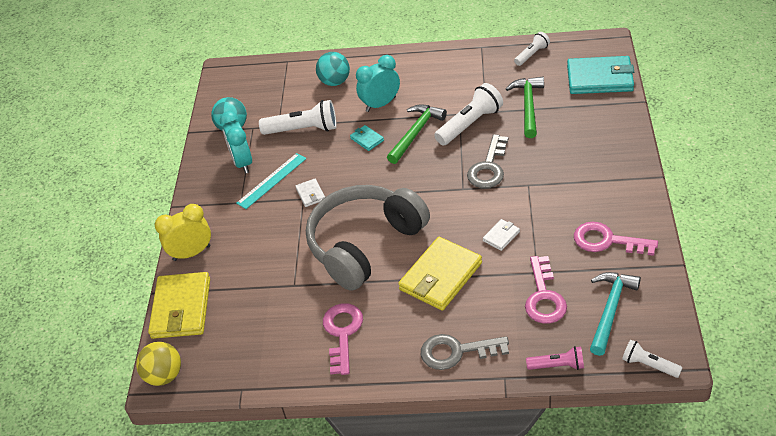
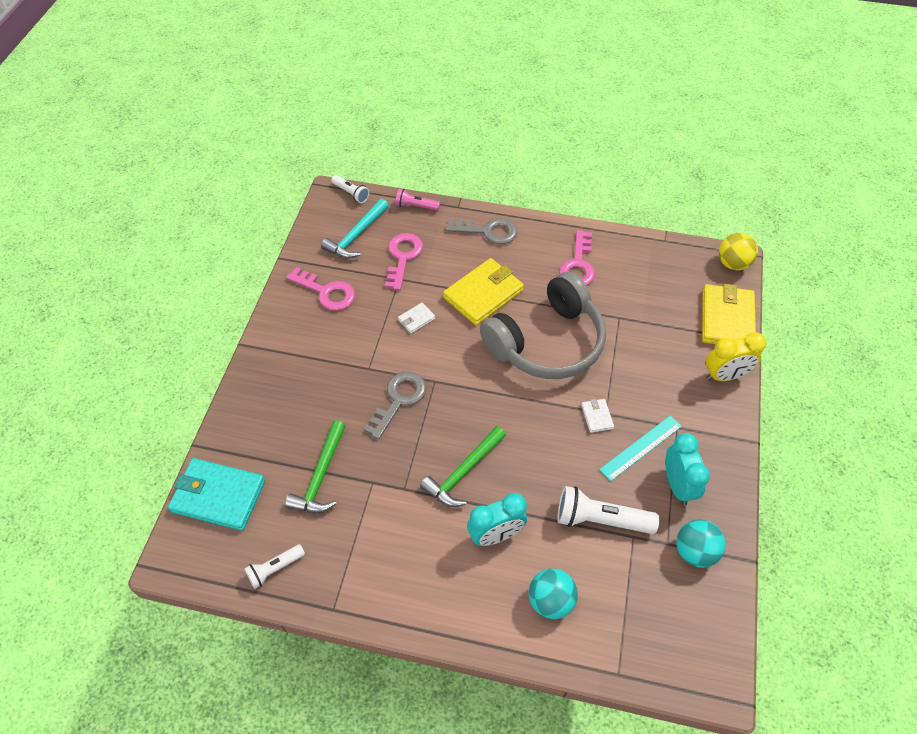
camera: 175 degrees left, 10 degrees up
turquoise wallet [350,125,384,151] -> none
white flashlight [434,83,503,145] -> none

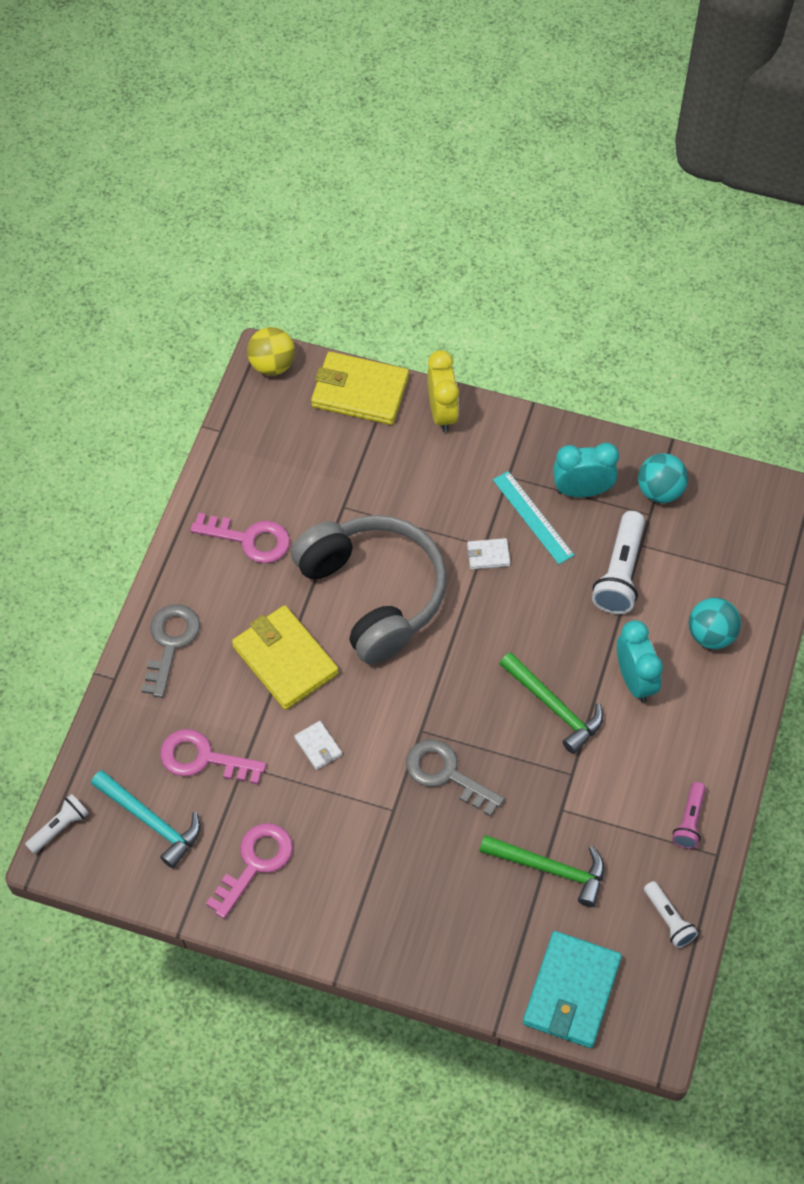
camera: 85 degrees left, 5 degrees up
pink flashlight [395,189,440,211] -> pink flashlight moved to [672,782,706,849]

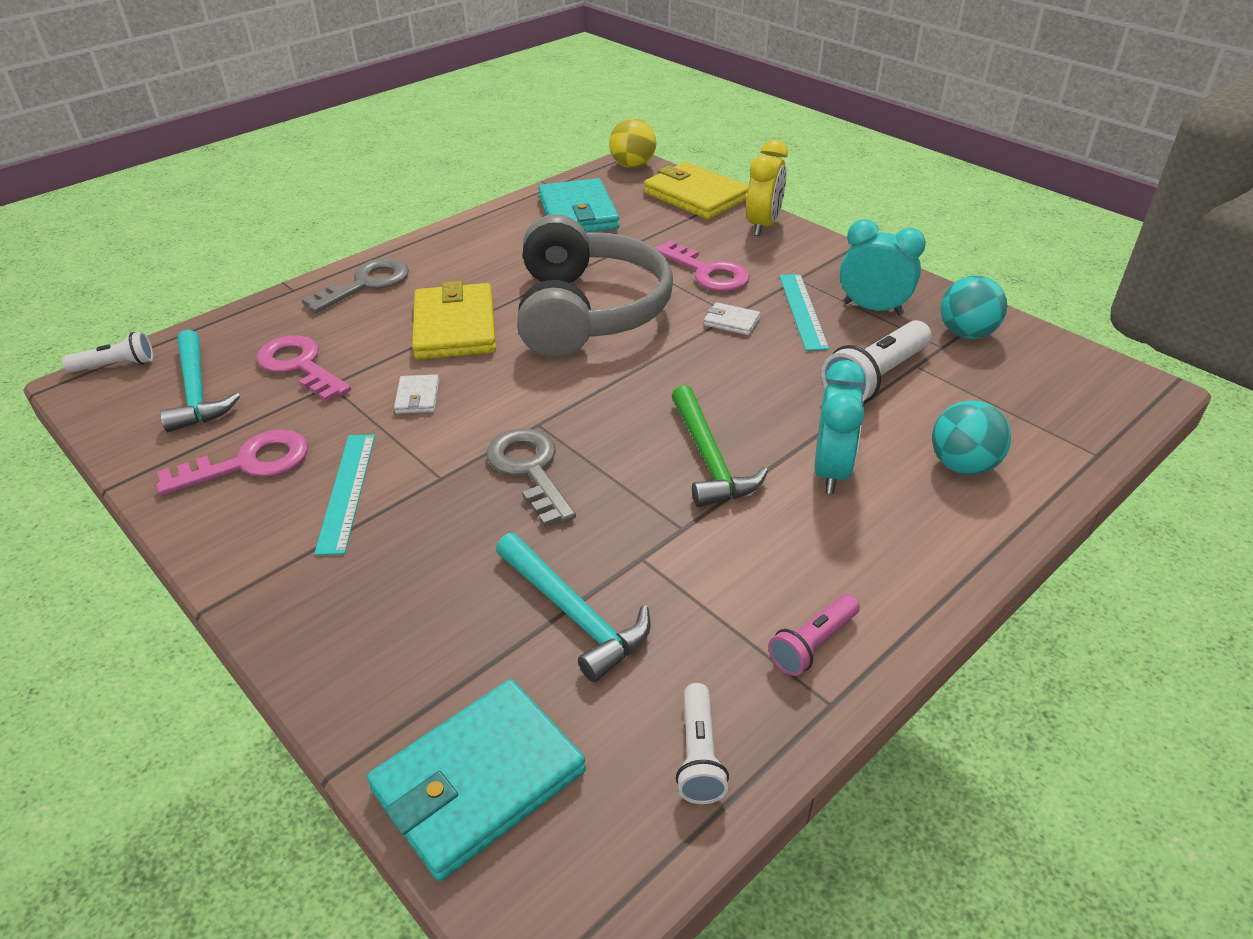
camera: 30 degrees right, 20 degrees down
pink key [190,513,290,563] -> pink key moved to [654,240,750,291]
green hammer [479,835,604,907] -> turquoise hammer [496,533,651,682]
none -> turquoise ruler [314,435,375,555]
none -> turquoise wallet [539,178,620,233]

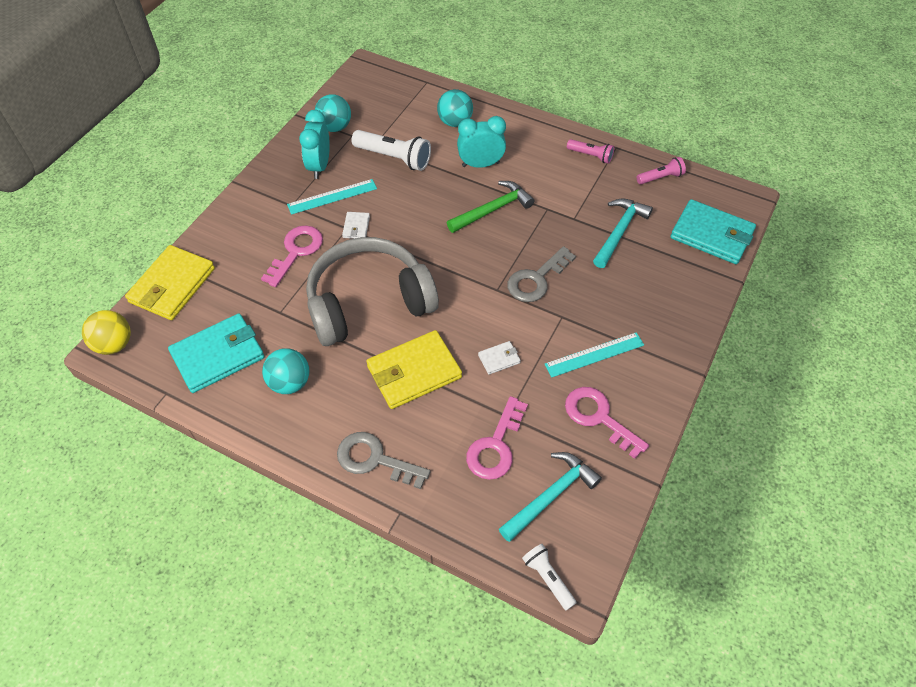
camera: 110 degrees left, 15 degrees up
white flashlight [676,683,729,804] -> pink flashlight [637,157,686,184]
yellow clock [746,140,788,236] -> none
none -> turquoise ball [262,348,309,394]

